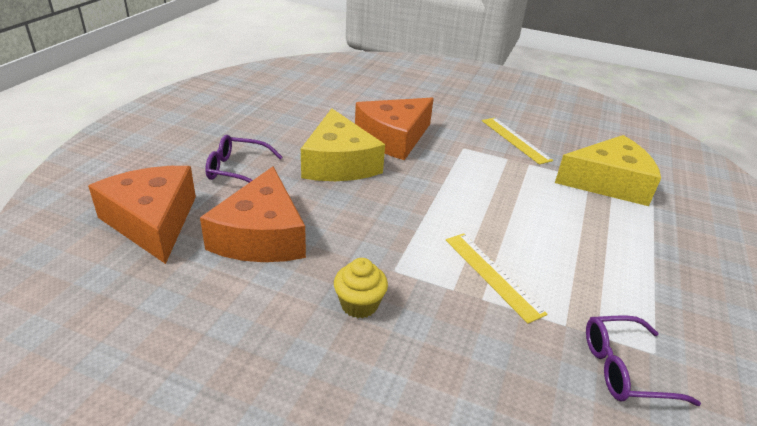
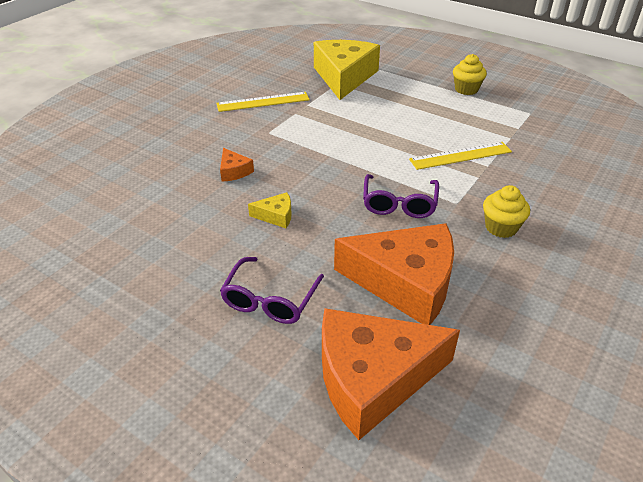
camera: 75 degrees left, 5 degrees up
yellow cheese [301,108,385,181] -> yellow cheese [248,192,291,228], size x0.42
orange cheese [355,98,434,160] -> orange cheese [220,148,254,182], size x0.42
purple glasses [586,315,701,406] -> purple glasses moved to [363,174,439,218]
none -> yellow cupcake [453,54,487,95]

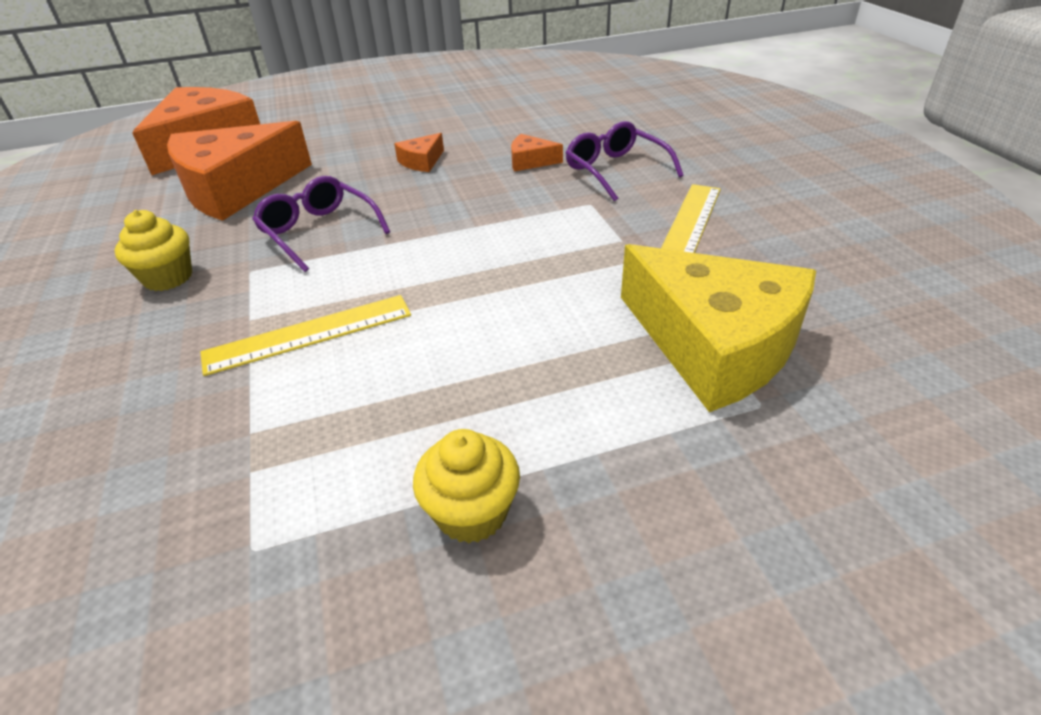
camera: 130 degrees right, 0 degrees up
purple glasses [220,257,324,324] -> purple glasses moved to [566,121,684,201]
yellow cheese [248,192,291,228] -> orange cheese [394,133,444,172]
yellow ruler [409,142,512,170] -> yellow ruler turned 45 degrees clockwise [200,295,411,376]

